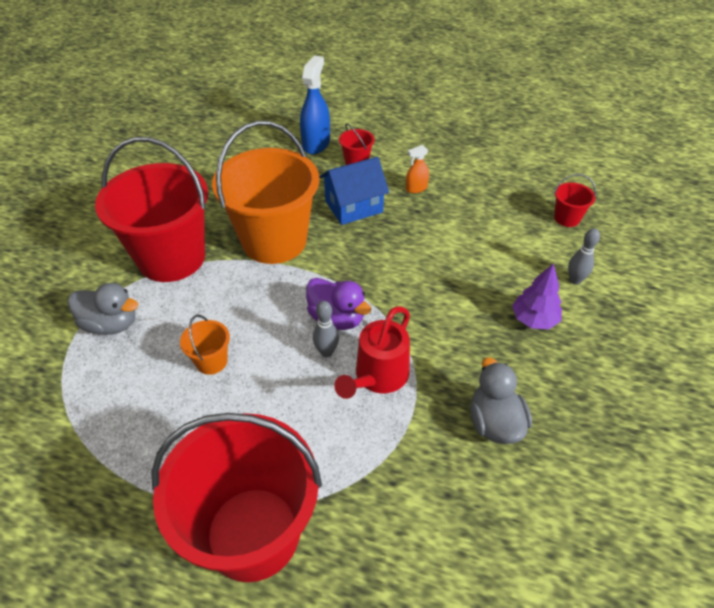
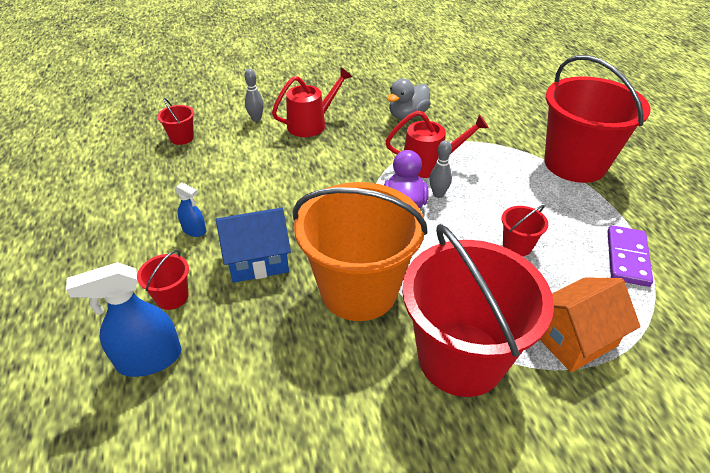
camera: 125 degrees left, 5 degrees down
grey duck [68,283,138,335] -> orange house [540,277,640,372]
orange bucket [180,315,230,375] -> red bucket [502,205,548,256]
blue house [319,157,389,225] -> blue house turned 45 degrees counterclockwise [216,207,291,283]
orange spray bottle [406,145,429,193] -> blue spray bottle [174,182,206,237]
purple tree [512,263,562,329] -> red watering can [272,67,352,137]
none -> purple domino [607,225,653,287]

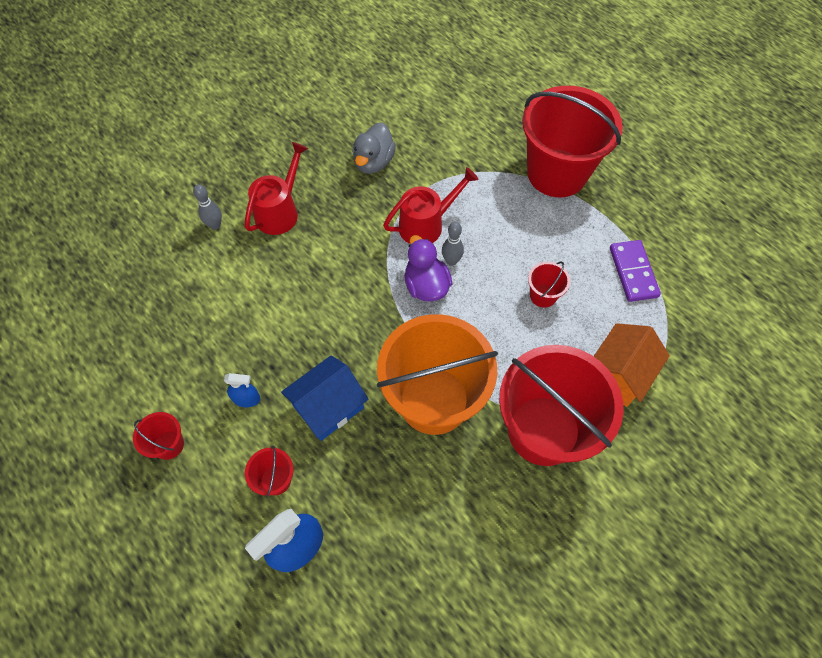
camera: 25 degrees left, 20 degrees up
red bucket [157,98,194,145] -> red bucket moved to [133,412,184,460]

